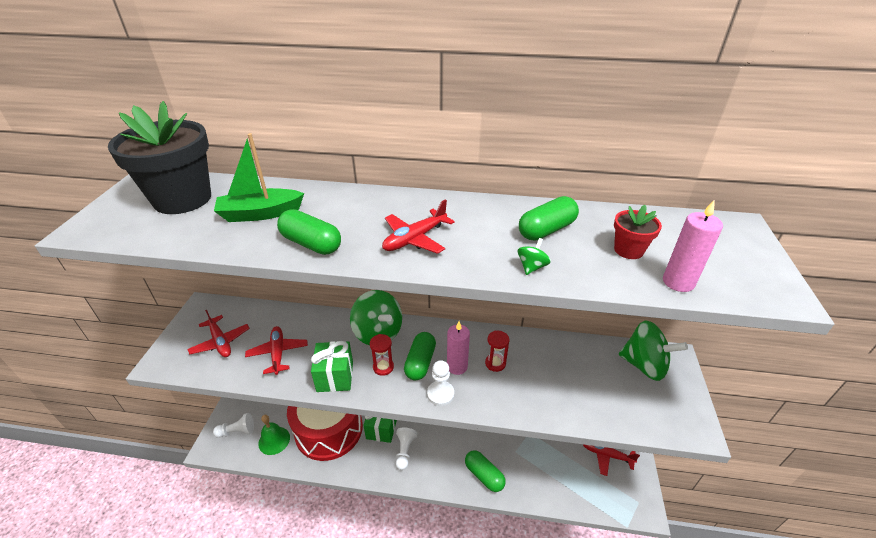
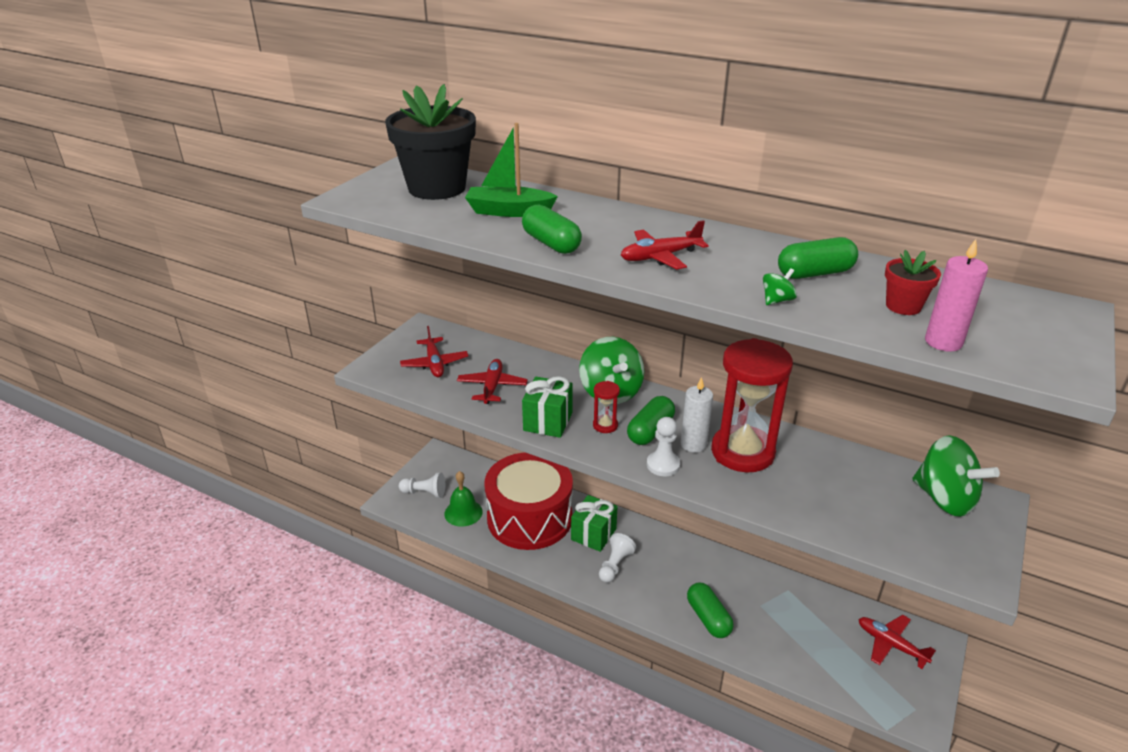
camera: 20 degrees right, 5 degrees down
pink candle [447,321,470,375] -> white candle [681,377,713,453]
red hourglass [485,331,509,372] -> red hourglass [711,338,793,472], size x2.39

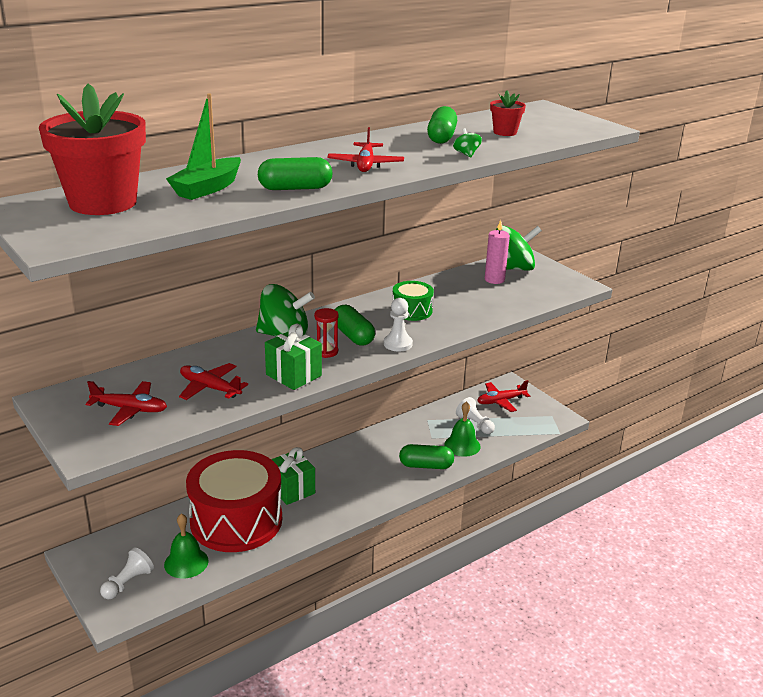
camera: 65 degrees left, 5 degrees down
black flower pot [385,84,476,200] -> red flower pot [39,83,146,215]
white pawn [599,533,636,583] -> white pawn moved to [456,397,495,434]
white candle [681,377,713,453] -> none
red hourglass [711,338,793,472] -> green drum [392,281,434,321]
pink candle [925,239,988,352] -> pink candle moved to [485,220,510,284]
none -> green bell [444,401,481,457]

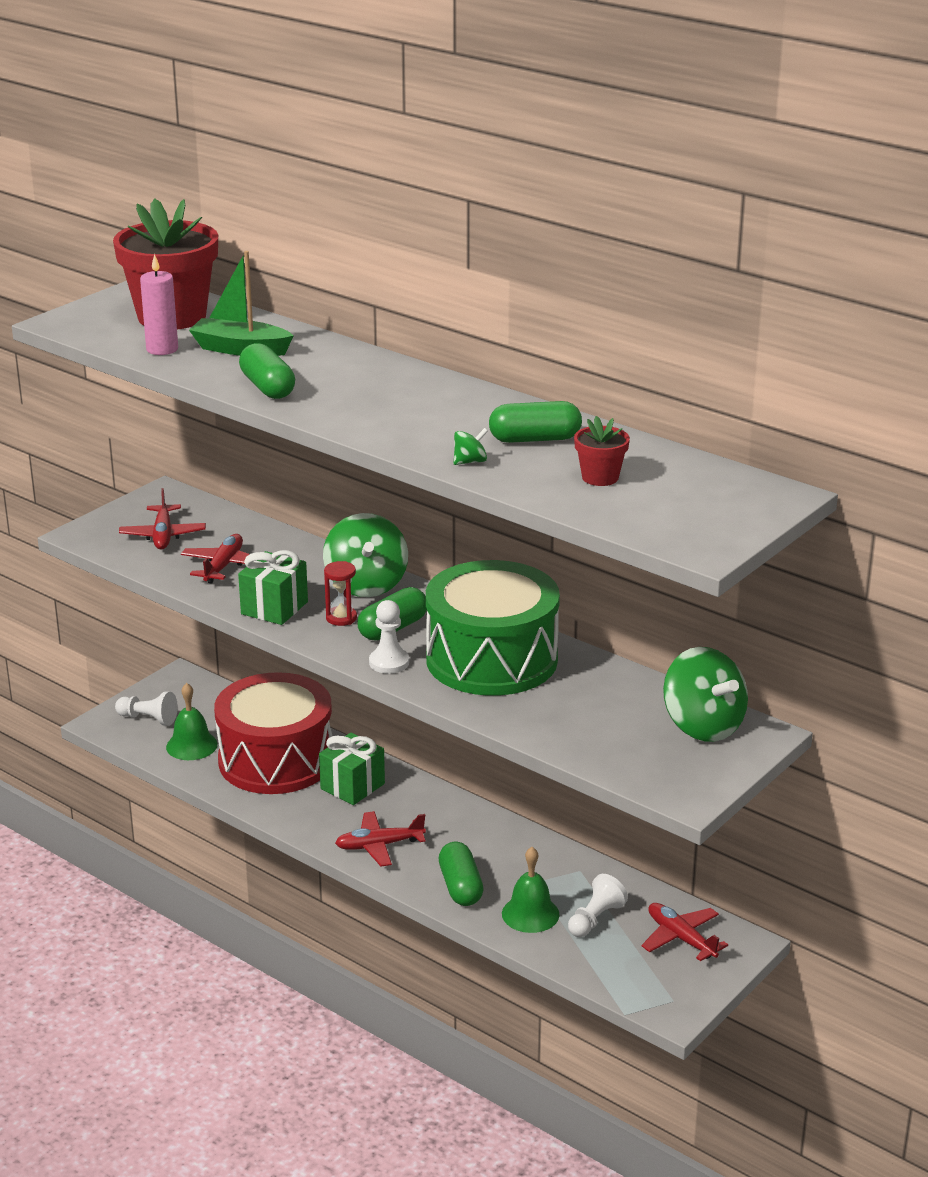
camera: 75 degrees right, 0 degrees up
red plane [327,127,404,172] -> red plane moved to [335,811,426,866]
green drum [392,281,434,321] -> green drum [426,560,560,696], size x2.19
pink candle [485,220,510,284] -> pink candle moved to [140,254,178,355]

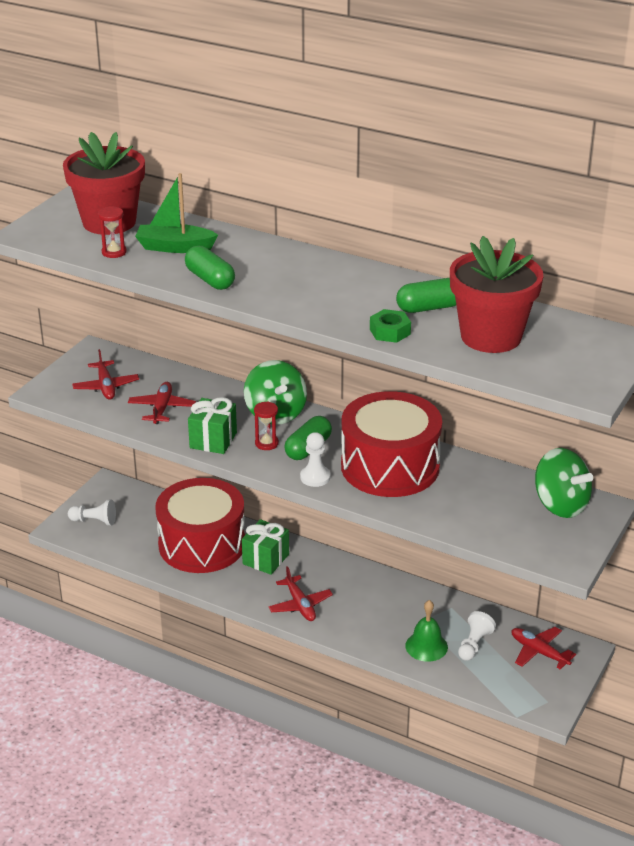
camera: 10 degrees left, 5 degrees up
pink candle [140,254,178,355] -> red hourglass [98,206,127,258]
green bell [166,683,218,760] -> none
red plane [335,811,426,866] -> red plane turned 90 degrees counterclockwise [268,566,333,621]
green drum [426,560,560,696] -> red drum [341,391,442,497]
green capsule [439,842,484,906] -> none
green spinning top [454,428,488,465] -> green nut [370,309,411,343]
red flower pot [574,416,630,486] -> red flower pot [450,236,543,353], size x2.21

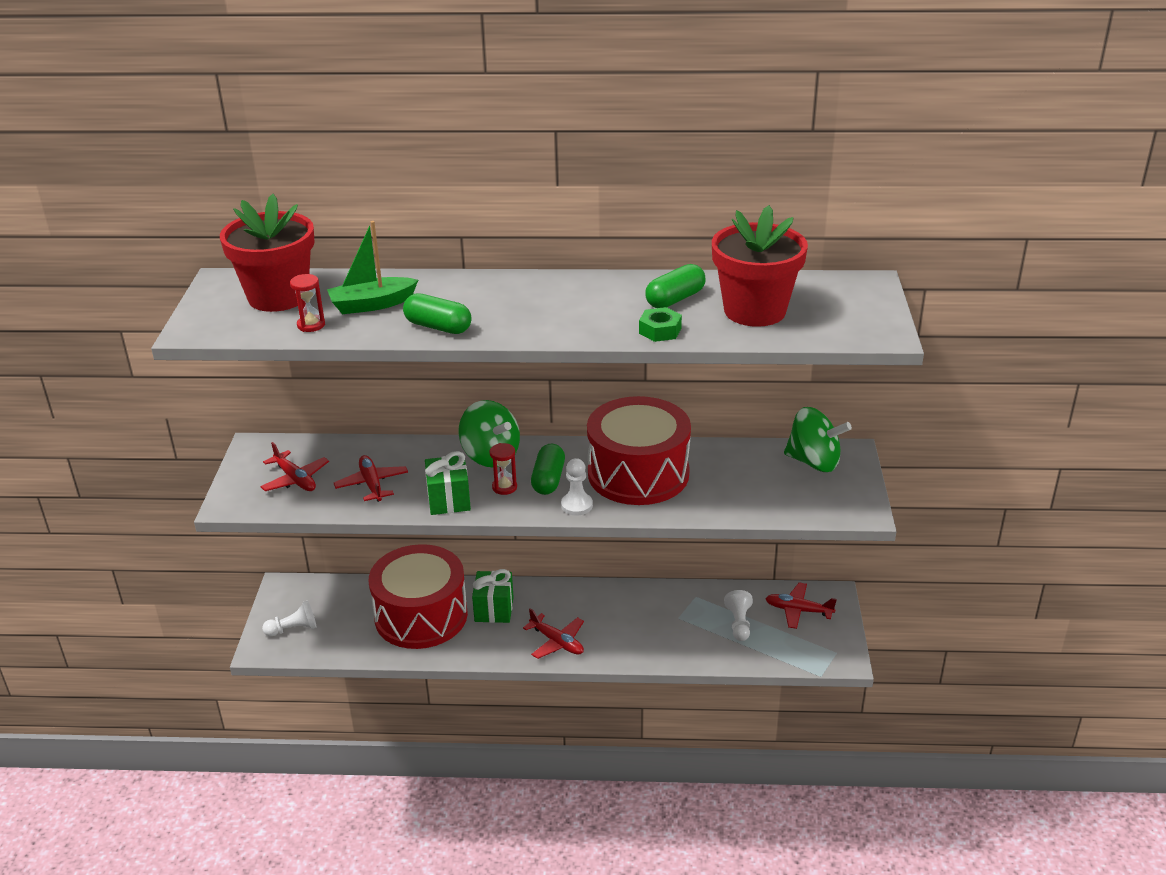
camera: 25 degrees left, 0 degrees up
green bell [405,600,448,662] -> none

